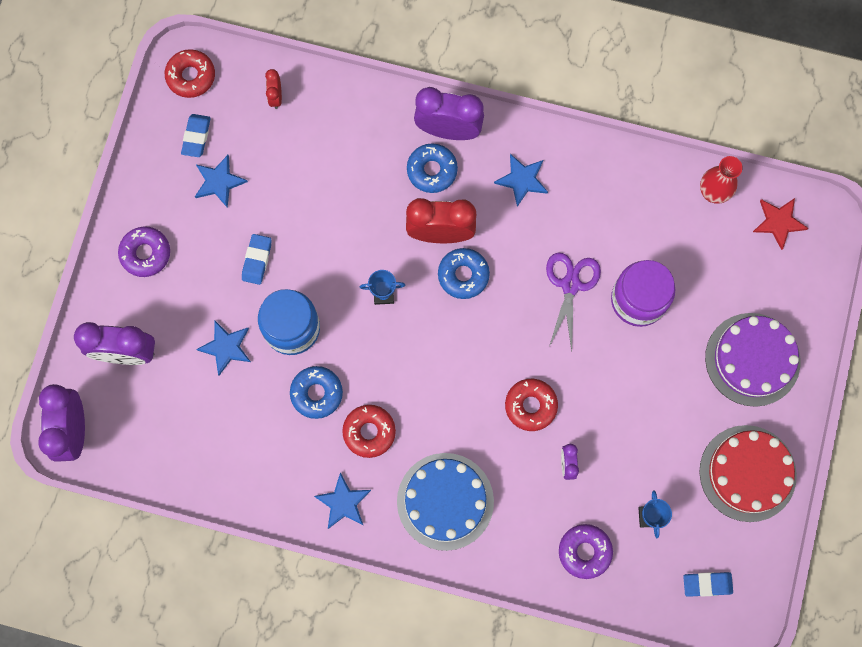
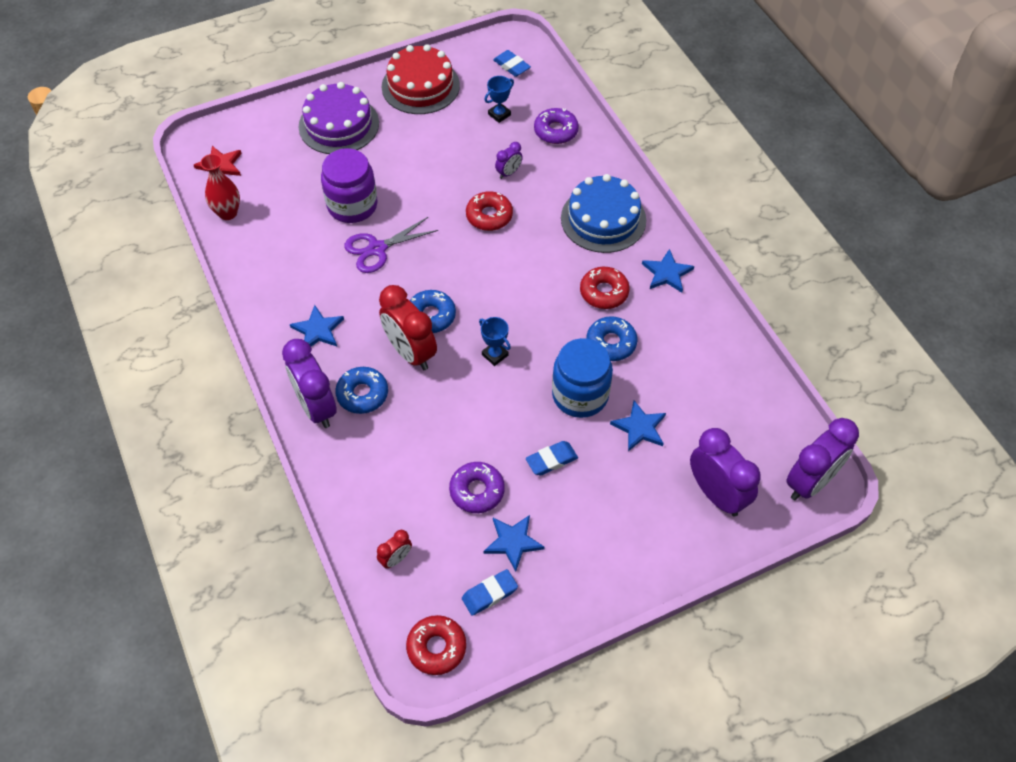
camera: 130 degrees left, 20 degrees down
purple donut [118,226,170,277] -> purple donut moved to [449,462,505,513]

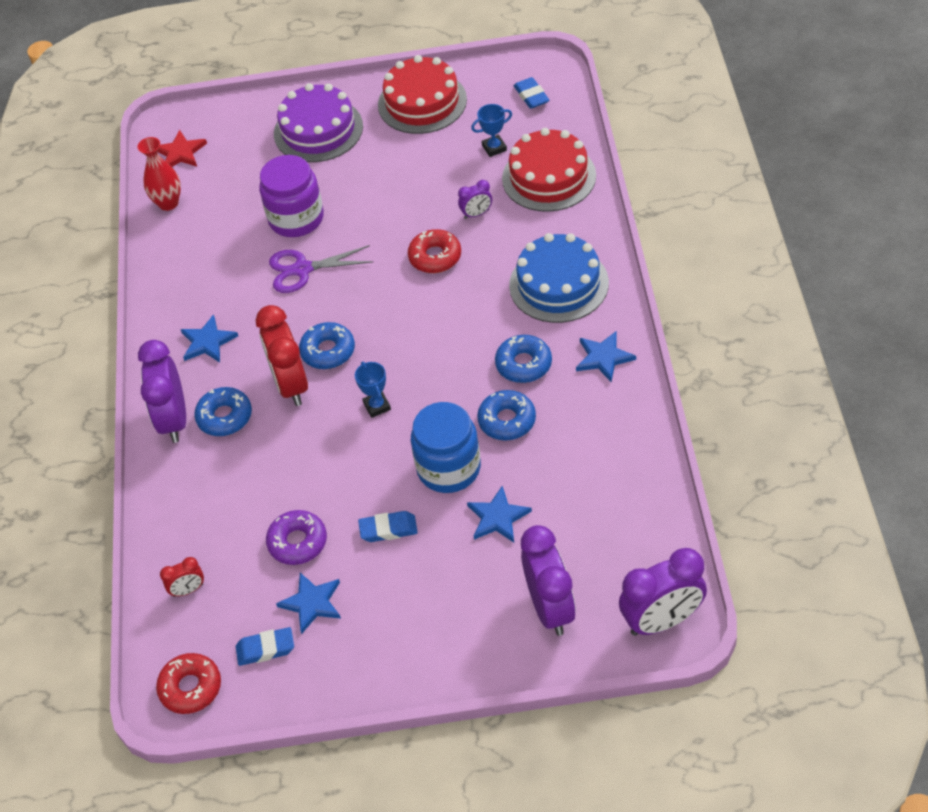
camera: 25 degrees right, 5 degrees down
purple donut [534,108,579,144] -> red cake [502,128,596,212]
red donut [580,267,630,309] -> blue donut [495,335,552,383]

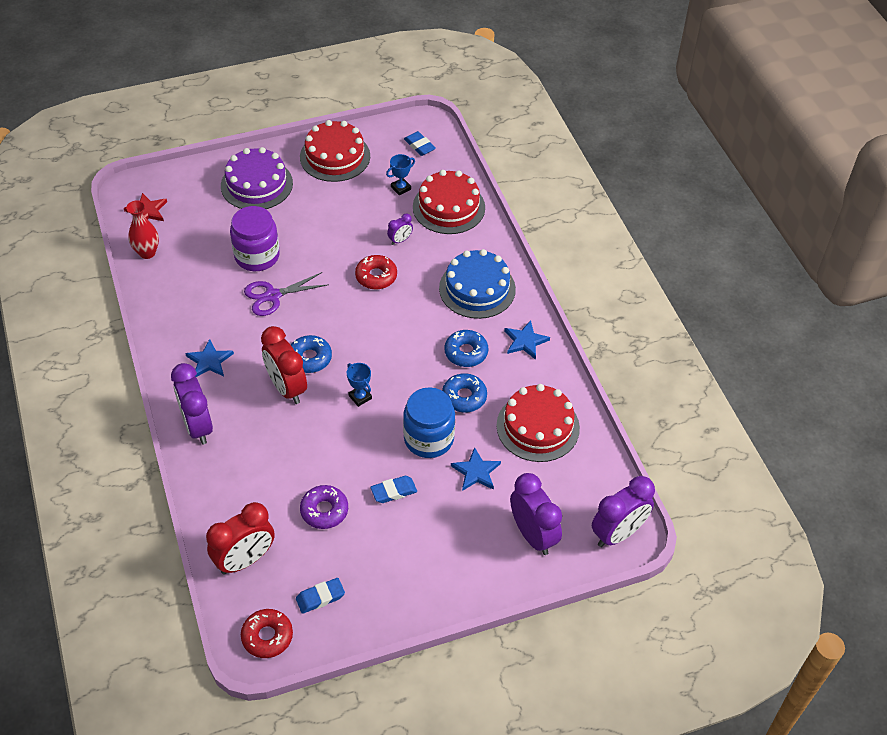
camera: 20 degrees left, 0 degrees up
red clock [160,557,204,597] -> red clock [206,502,275,574], size x2.08
blue donut [194,387,252,436] -> none
blue star [276,573,341,634] -> none
none -> red cake [497,384,580,462]

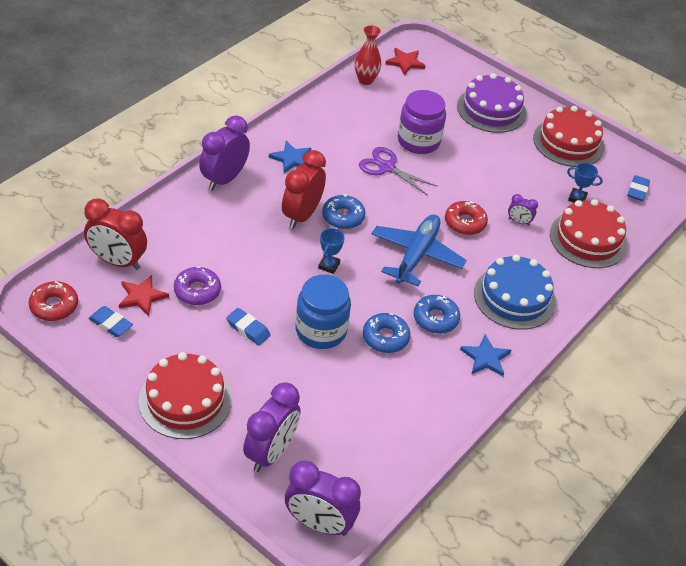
camera: 55 degrees right, 5 degrees down
blue star [451,447,501,491] -> none
red cake [497,384,580,462] -> red cake moved to [139,352,232,439]
none -> red star [119,275,169,316]
none -> blue plane [372,214,467,286]

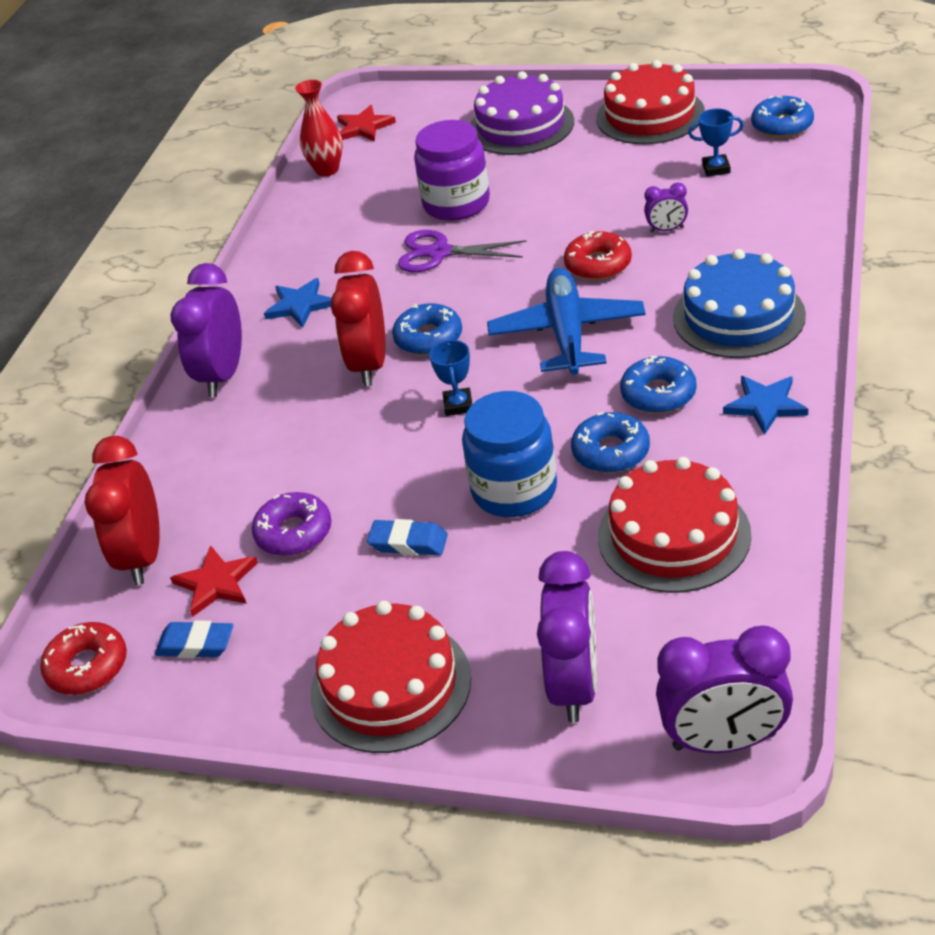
camera: 15 degrees left, 5 degrees down
red clock [84,199,147,270] -> red clock turned 90 degrees clockwise [84,436,160,585]
red cake [550,199,627,268] -> red cake moved to [598,457,751,593]
blue eraser [627,175,650,201] -> blue donut [751,96,814,138]

